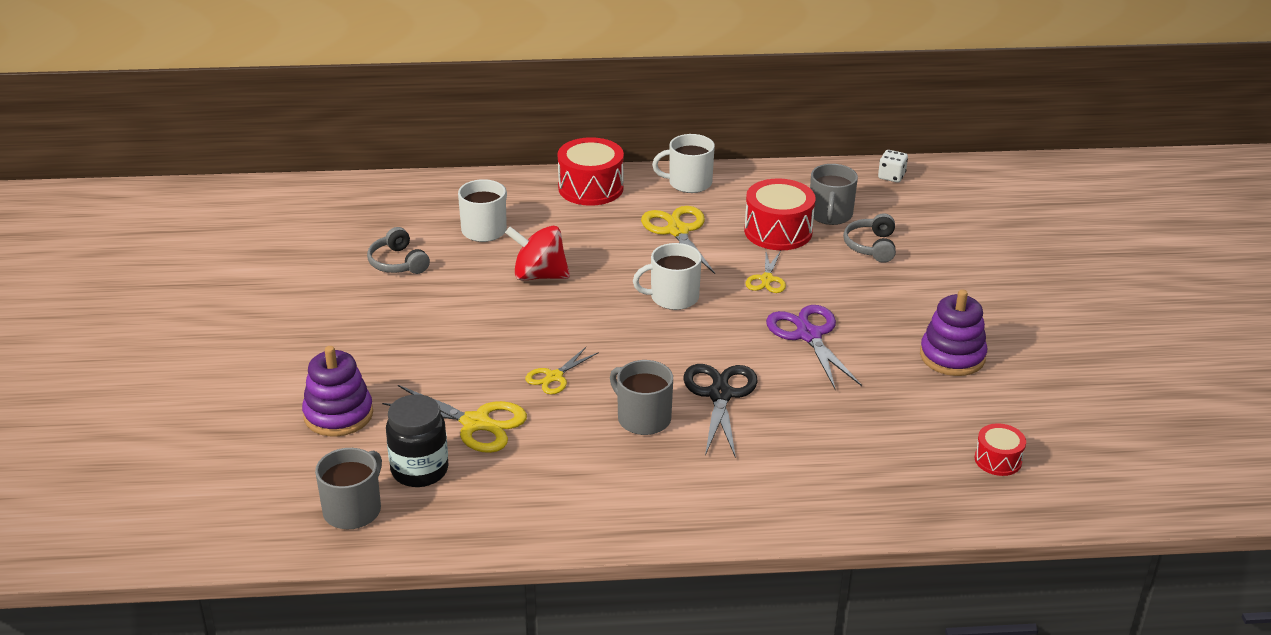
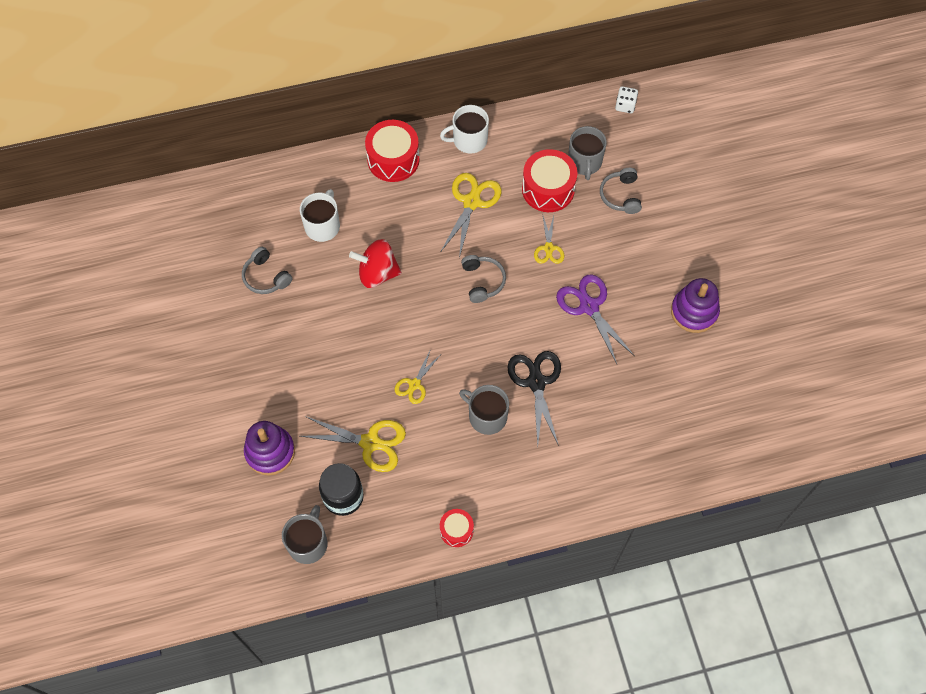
camera: 10 degrees left, 30 degrees up
white mug [633,243,702,310] -> grey headphones [461,255,506,303]
yellow scissors [641,206,715,274] -> yellow scissors turned 45 degrees clockwise [441,173,501,258]
red drum [975,423,1026,476] -> red drum moved to [440,509,474,547]

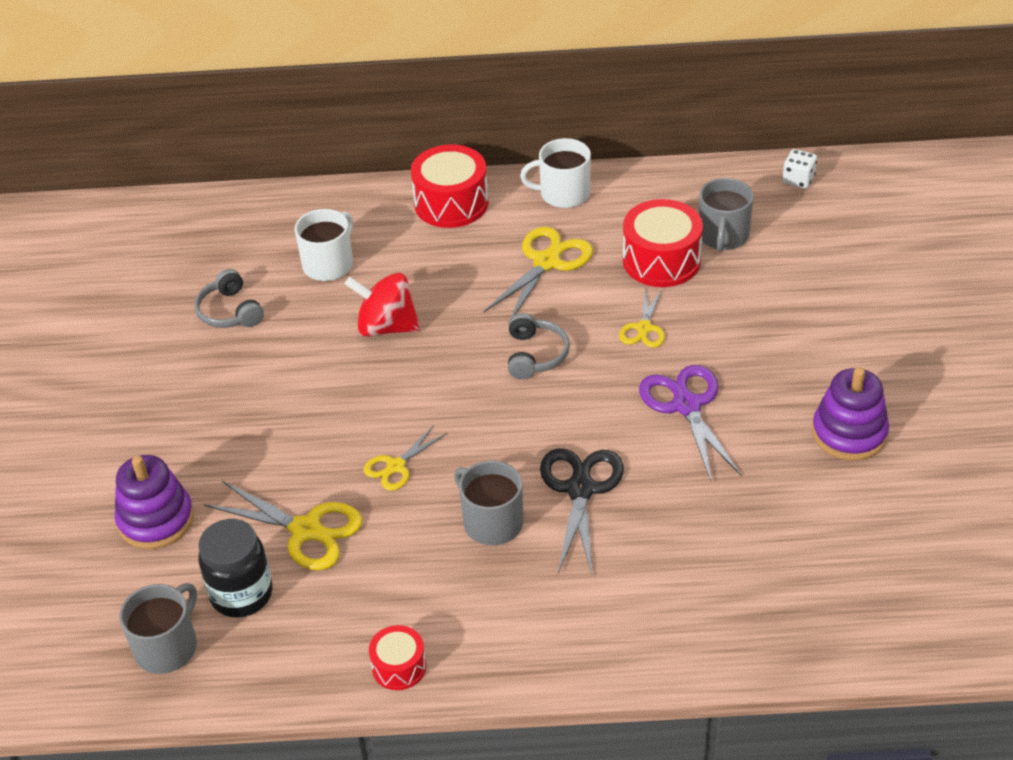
camera: 15 degrees right, 20 degrees down
grey headphones [600,168,642,214] -> none

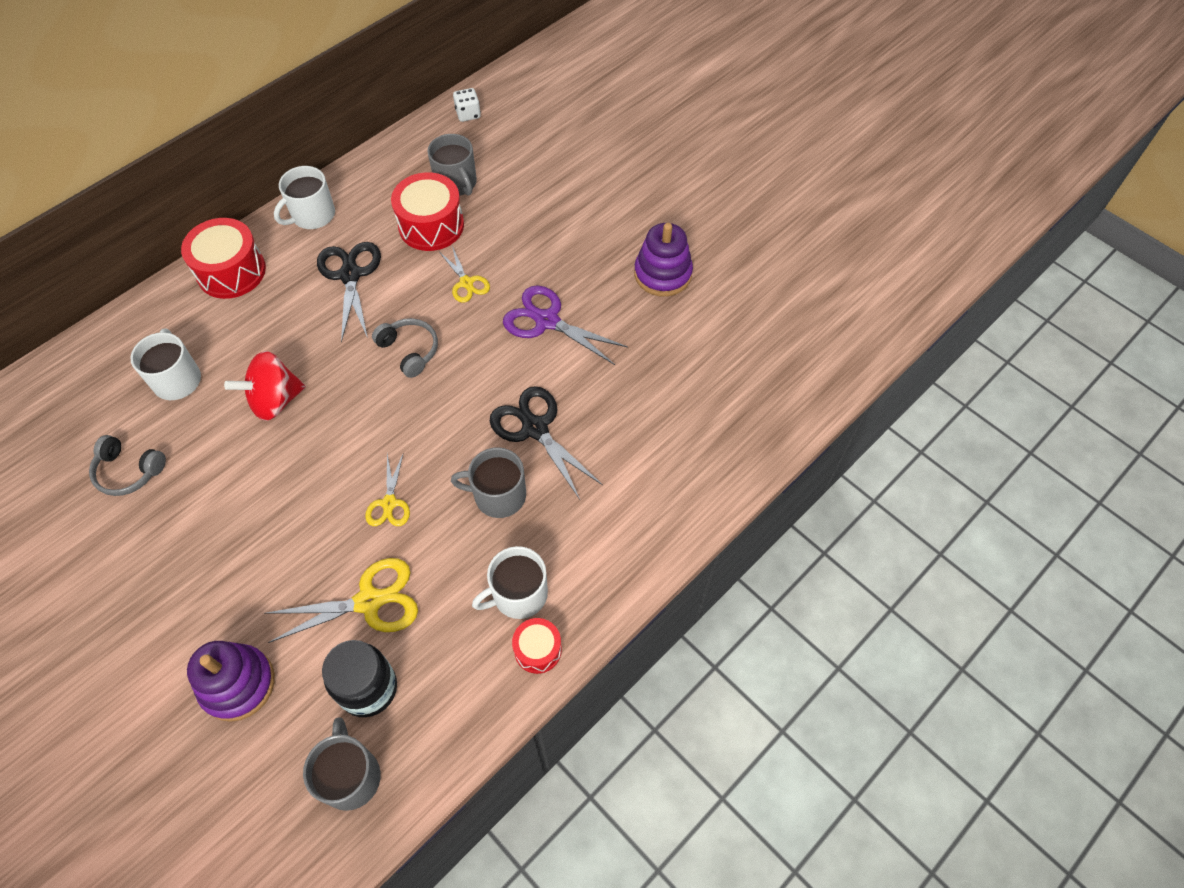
camera: 45 degrees left, 15 degrees up
yellow scissors [483,227,593,319] -> black scissors [317,242,381,343]
none -> white mug [472,546,548,619]

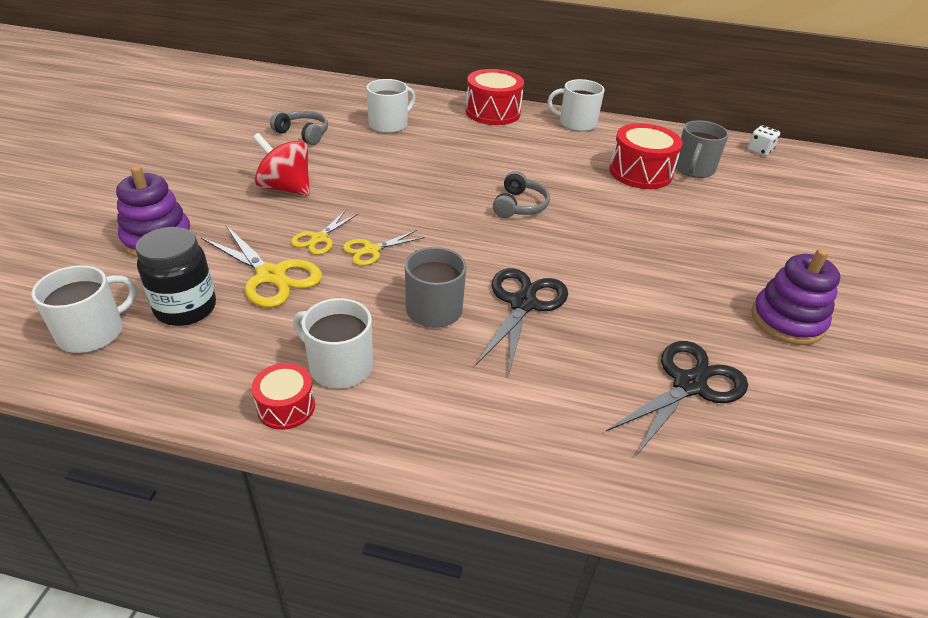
camera: 55 degrees right, 20 degrees down
grey headphones [89,435,166,496] -> grey headphones turned 135 degrees clockwise [270,111,328,145]
red spinning top [224,351,306,421] -> red spinning top moved to [253,133,310,196]
grey mug [303,717,381,811] -> white mug [32,265,137,353]
black scissors [317,242,381,343] -> black scissors moved to [606,341,748,456]
yellow scissors [439,246,490,303] -> yellow scissors moved to [291,210,358,255]
purple scissors [503,285,628,365] -> none

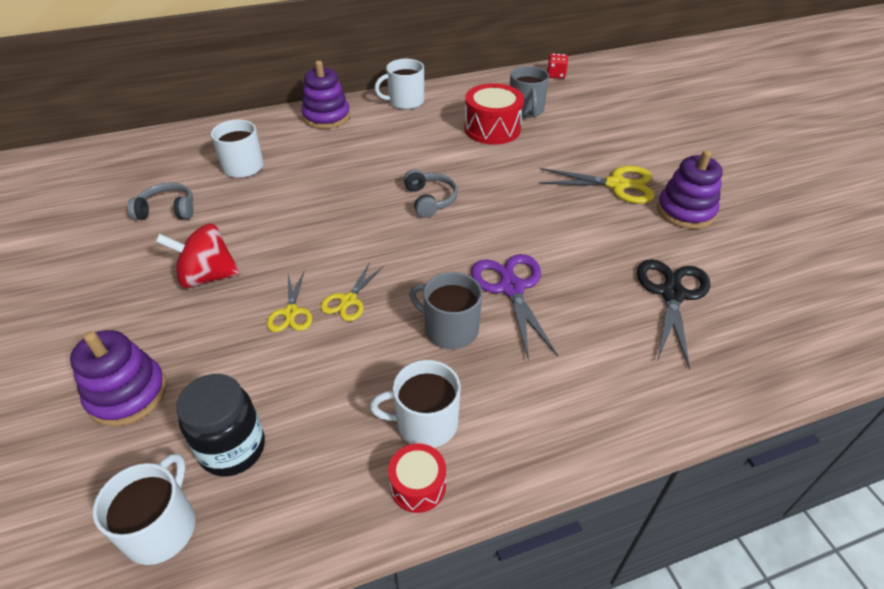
camera: 30 degrees left, 5 degrees up
yellow scissors [201,226,322,308] -> yellow scissors moved to [538,166,655,204]
red drum [466,69,524,125] -> purple stacking toy [302,61,350,129]
black scissors [476,268,568,377] -> purple scissors [471,254,558,360]
white dice [747,126,780,156] -> red dice [547,53,568,79]

